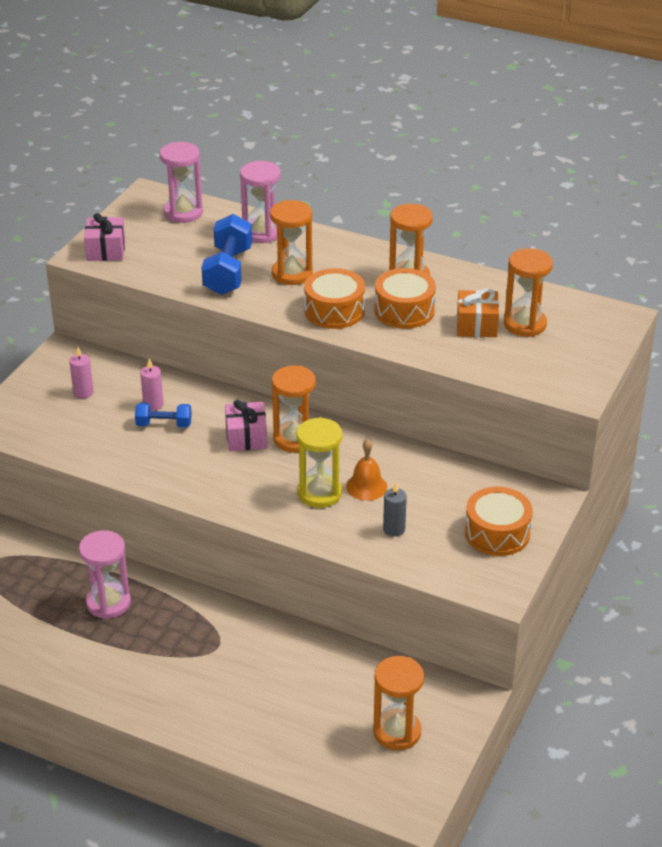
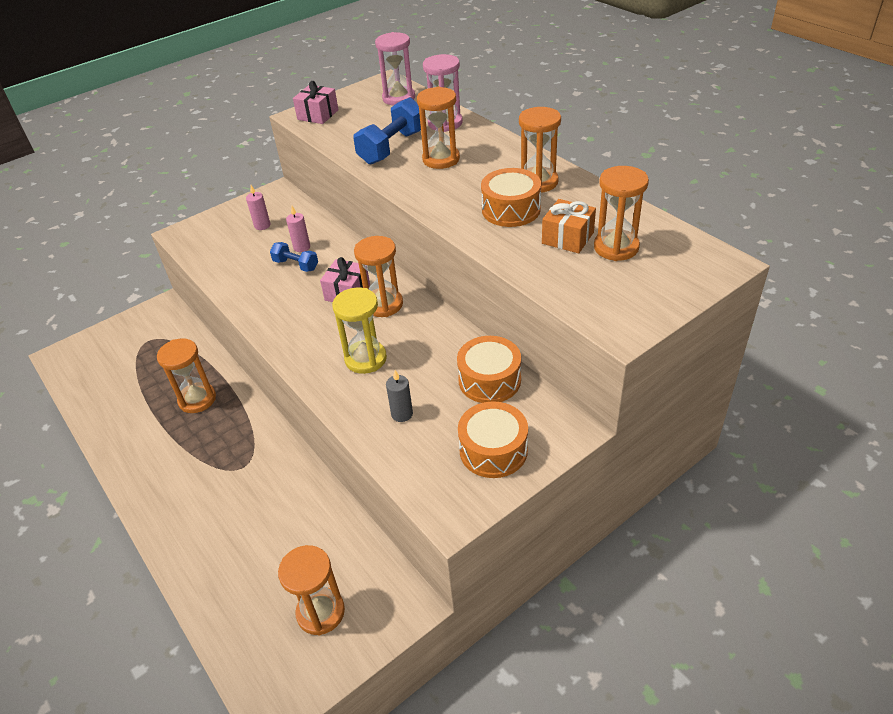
camera: 30 degrees right, 5 degrees up
pink hourglass [79,530,131,619] -> orange hourglass [157,338,216,413]
orange drum [304,268,365,329] -> orange drum moved to [457,336,521,403]
orange bell [346,439,387,501] -> none

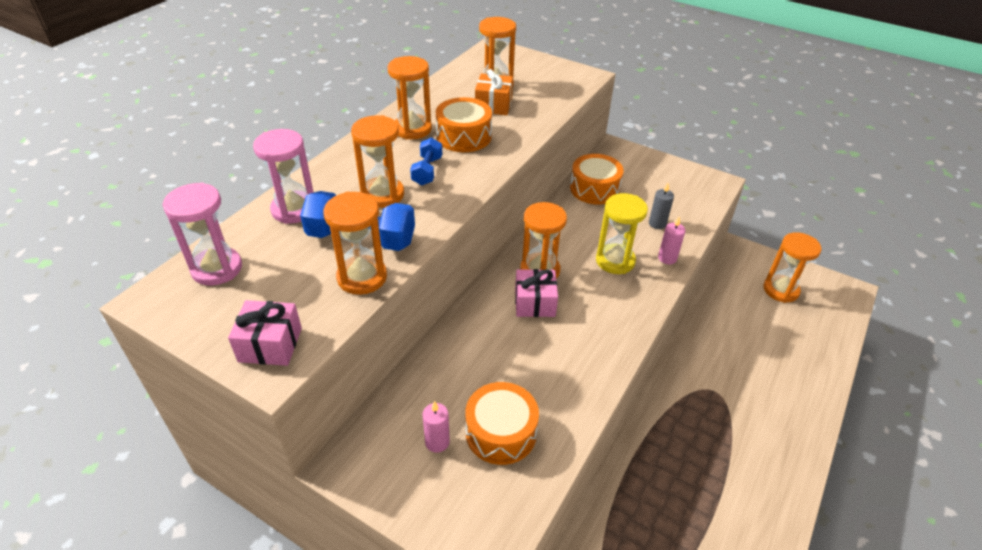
camera: 115 degrees left, 0 degrees up
orange hourglass [157,338,216,413] -> orange hourglass moved to [323,192,387,295]
blue dumbbell [270,242,318,272] -> blue dumbbell moved to [410,137,442,185]
pink candle [286,206,310,252] -> pink candle moved to [658,217,685,264]
orange drum [458,401,528,478] -> orange drum moved to [465,382,539,465]

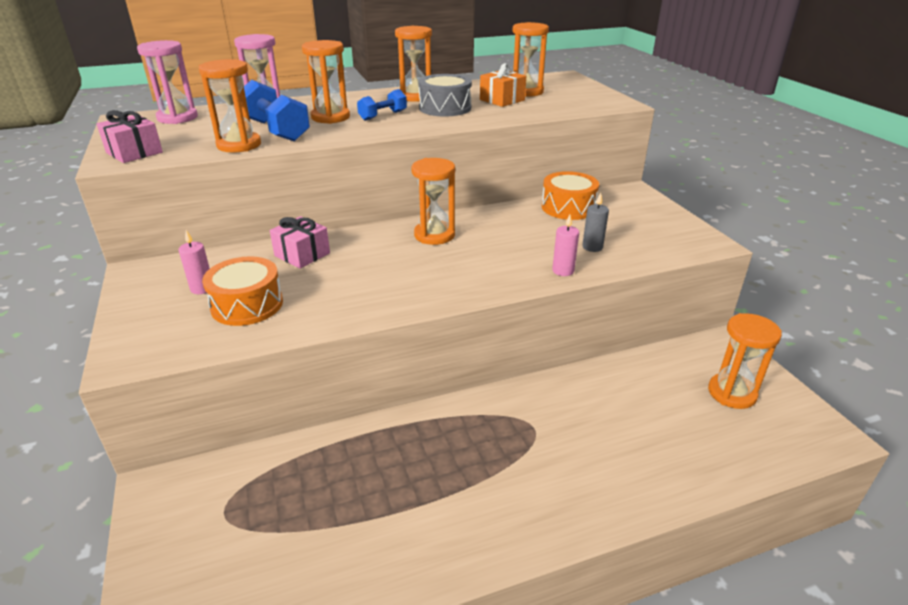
camera: 40 degrees right, 10 degrees down
orange drum [436,97,492,152] -> grey drum [418,74,472,116]
pink gift [515,269,558,317] -> pink gift moved to [270,216,330,269]
yellow hourglass [596,193,648,274] -> none

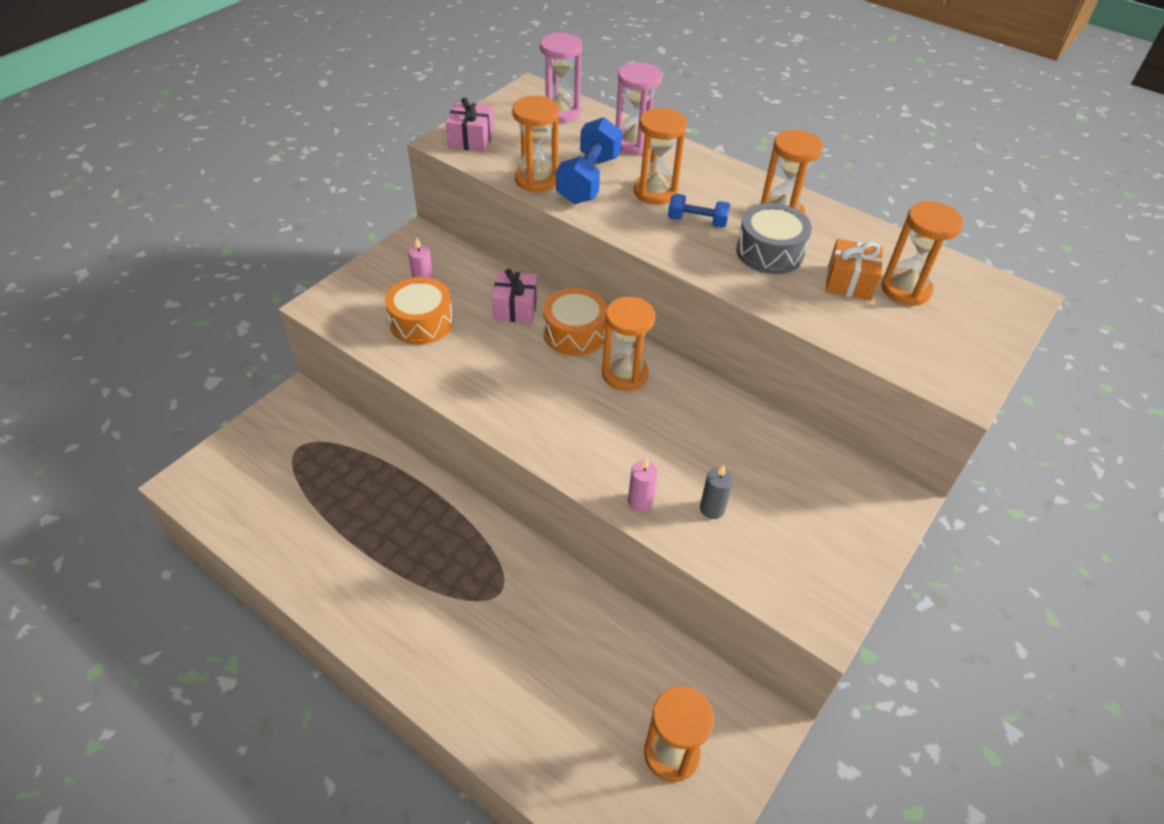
camera: 55 degrees right, 15 degrees up
orange drum [542,171,599,220] -> orange drum moved to [543,288,607,356]

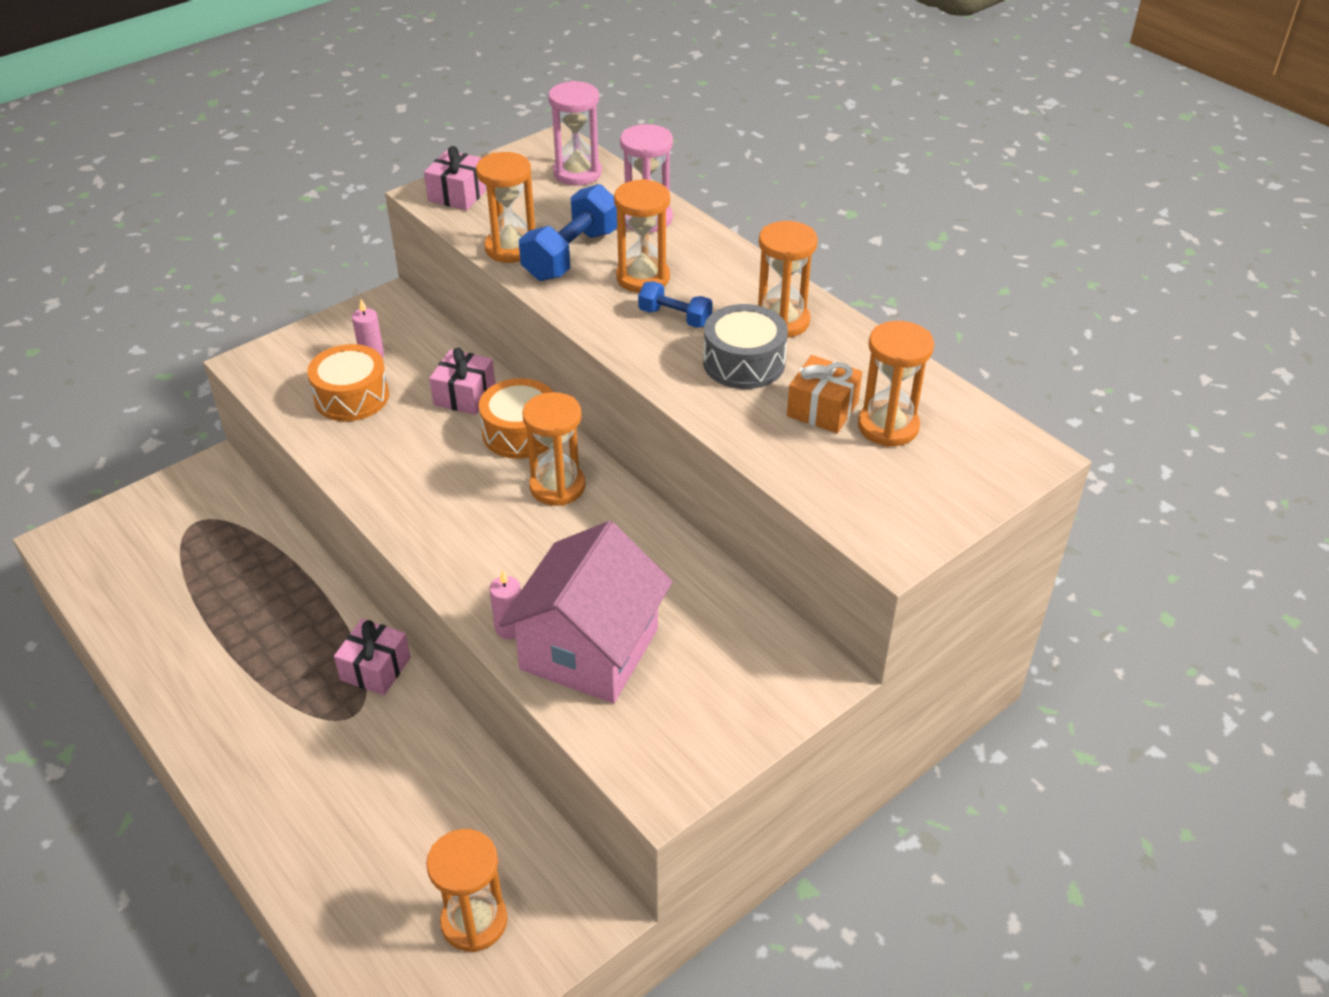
camera: 15 degrees right, 5 degrees down
grey candle [700,465,733,519] -> pink house [498,521,673,703]
none -> pink gift [334,619,411,695]

